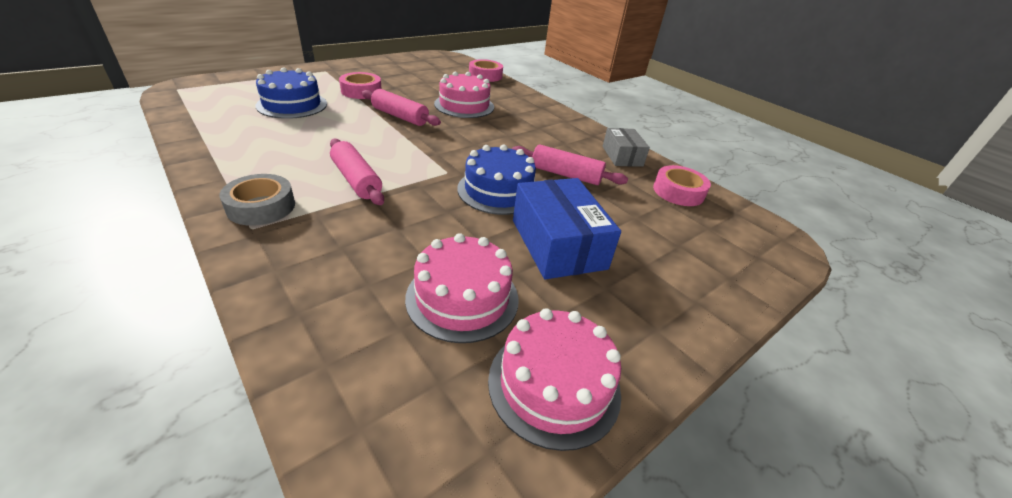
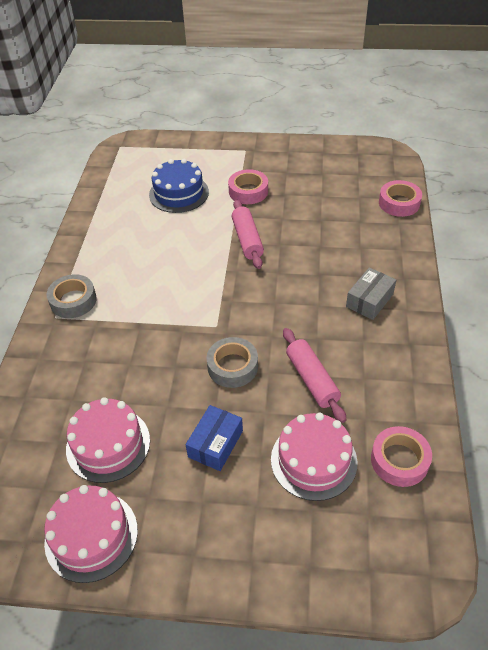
camera: 50 degrees right, 10 degrees up
pink rolling pin [330,139,384,205] -> none
pink cake [434,72,494,118] -> pink cake moved to [271,413,357,501]
blue cake [457,144,536,215] -> grey tape [206,337,258,388]
blue box [513,178,621,279] -> blue box [185,405,243,471], size x0.61
grey box [603,128,650,167] -> grey box moved to [346,267,396,320]

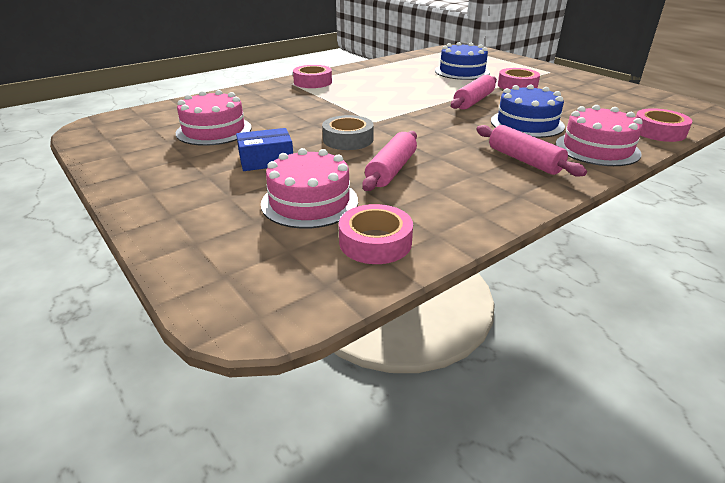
camera: 45 degrees right, 15 degrees down
pink cake [44,485,138,583] -> pink cake moved to [556,105,643,166]
grey tape [46,274,97,318] -> pink tape [293,65,332,88]
grey box [346,267,396,320] -> pink rolling pin [476,125,587,177]
none -> blue cake [491,84,565,138]

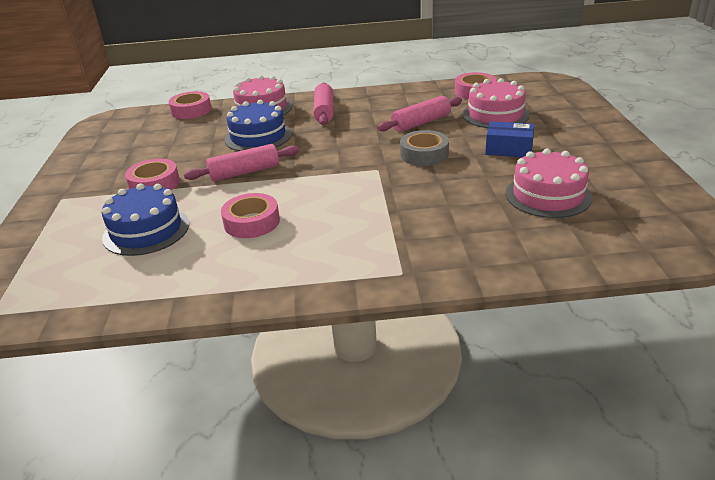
camera: 145 degrees left, 0 degrees up
pink tape [293,65,332,88] -> pink tape moved to [221,193,280,238]

